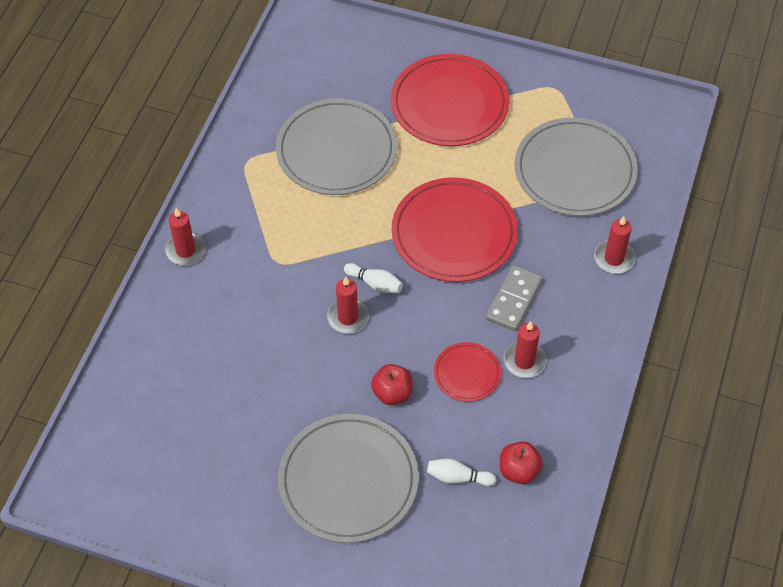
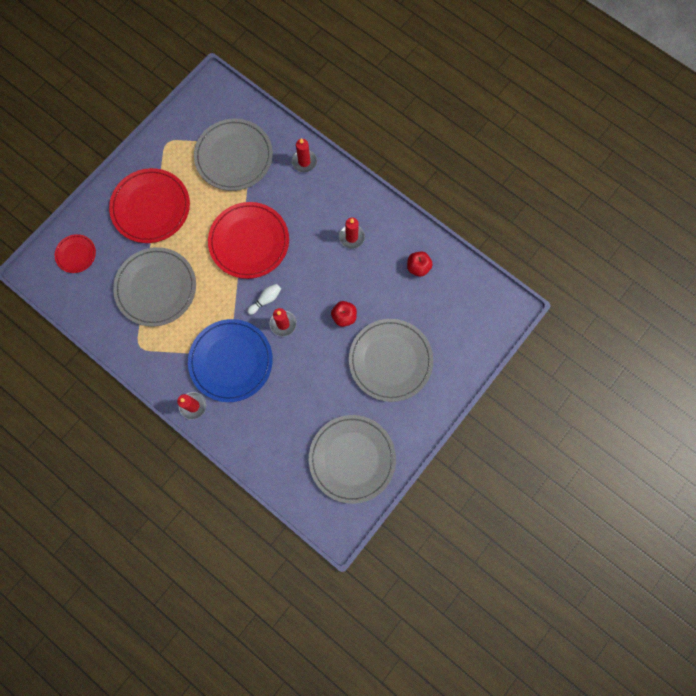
camera: 70 degrees left, 20 degrees up
white bowling pin [427,459,497,486] -> none
red plate [434,342,501,402] -> red plate moved to [55,234,96,273]
grey domino [486,265,542,331] -> none
none -> blue plate [188,319,273,402]
none -> grey plate [309,415,396,504]

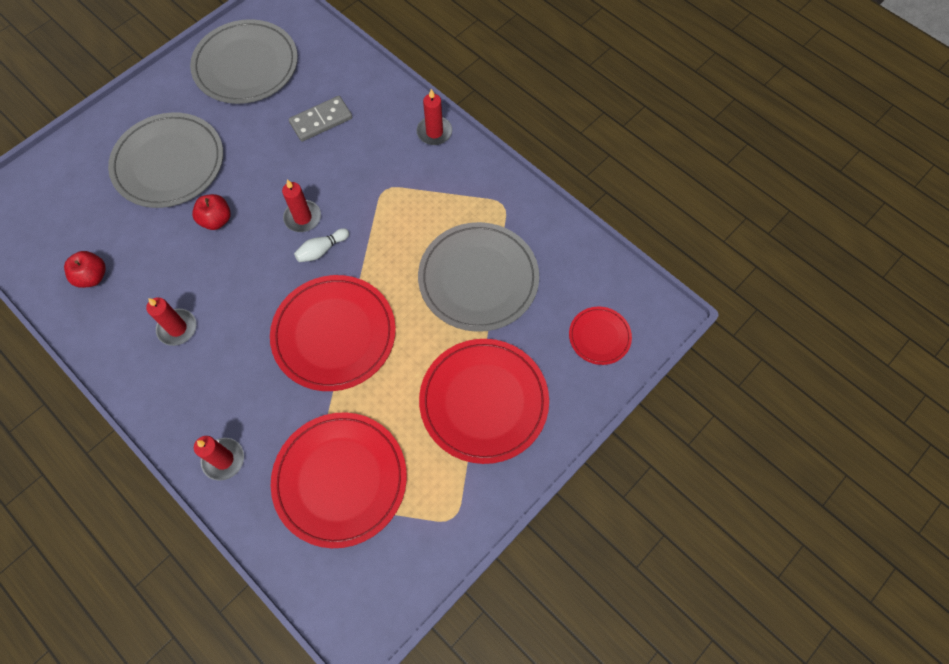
camera: 175 degrees left, 10 degrees down
blue plate [188,319,273,402] -> none
grey plate [194,119,273,191] -> red plate [271,412,407,548]
none -> grey domino [289,96,352,142]

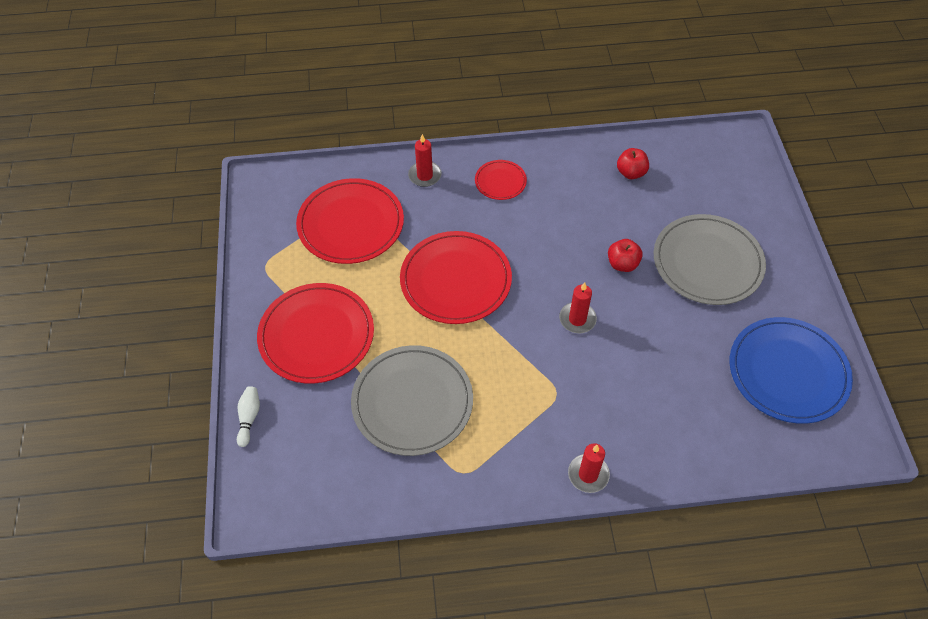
camera: 130 degrees right, 10 degrees down
red candle [146,297,196,346] -> none
grey plate [190,19,298,104] -> blue plate [730,317,853,424]
grey domino [289,96,352,142] -> none
white bowling pin [294,228,349,262] -> white bowling pin moved to [237,386,260,447]
red plate [569,307,632,365] -> red plate moved to [475,160,527,200]

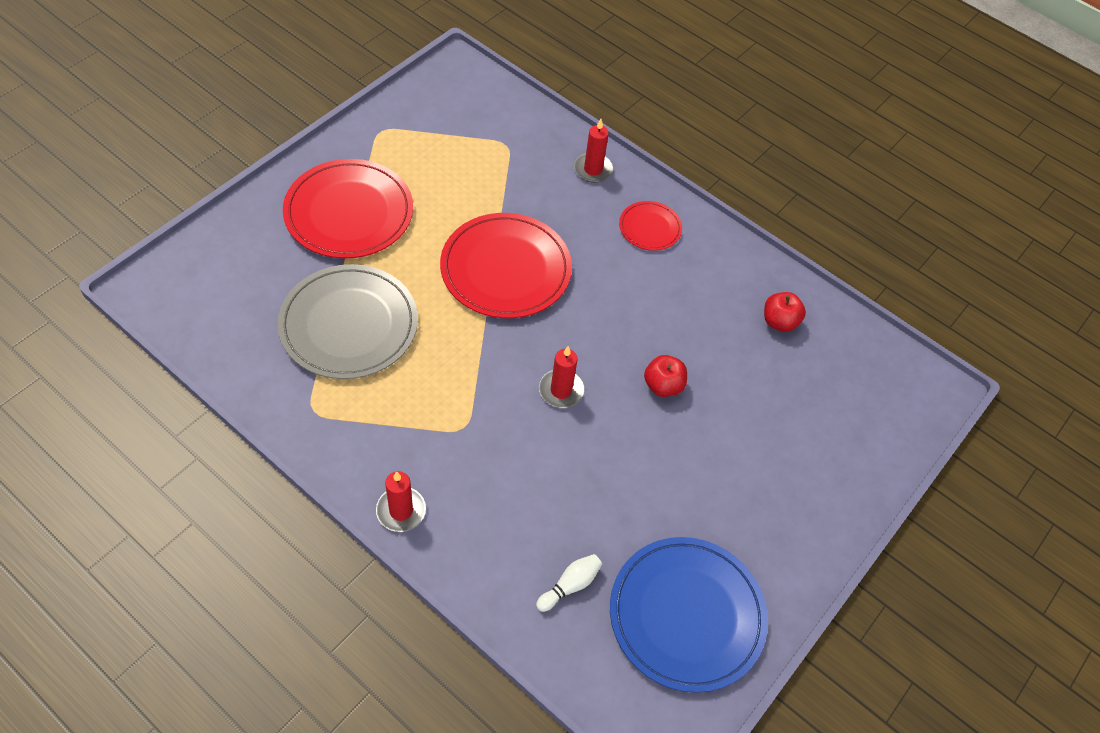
camera: 40 degrees right, 0 degrees up
white bowling pin [237,386,260,447] -> white bowling pin moved to [536,554,602,612]
red plate [296,178,404,264] -> none
grey plate [654,214,766,305] -> none

